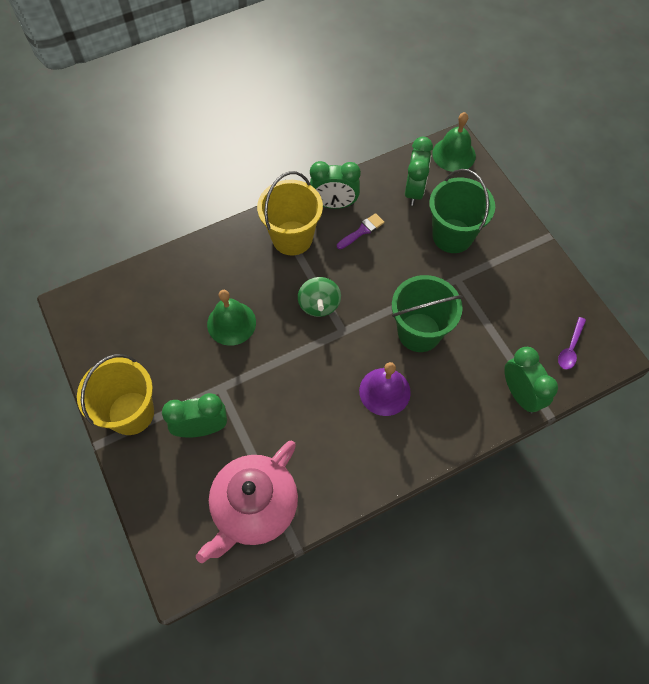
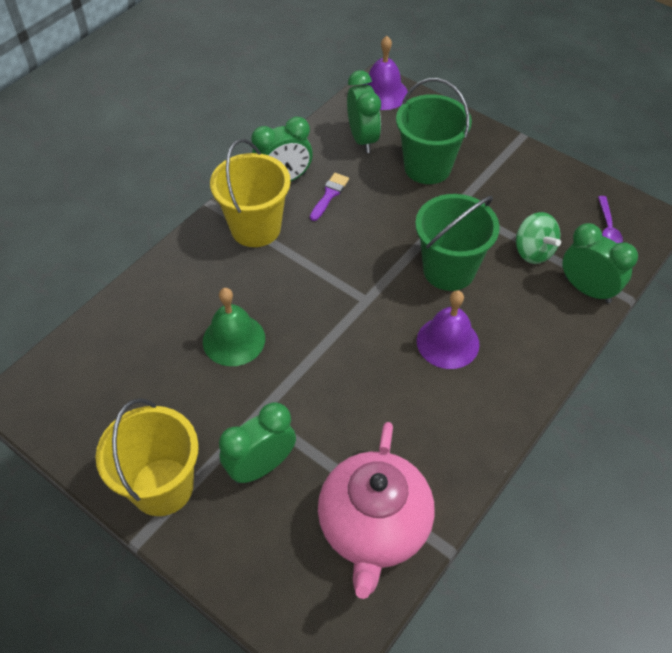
camera: 25 degrees left, 10 degrees down
green spinning top [298,277,341,317] -> green spinning top moved to [516,212,561,264]
green bell [432,112,476,172] -> purple bell [363,36,408,110]

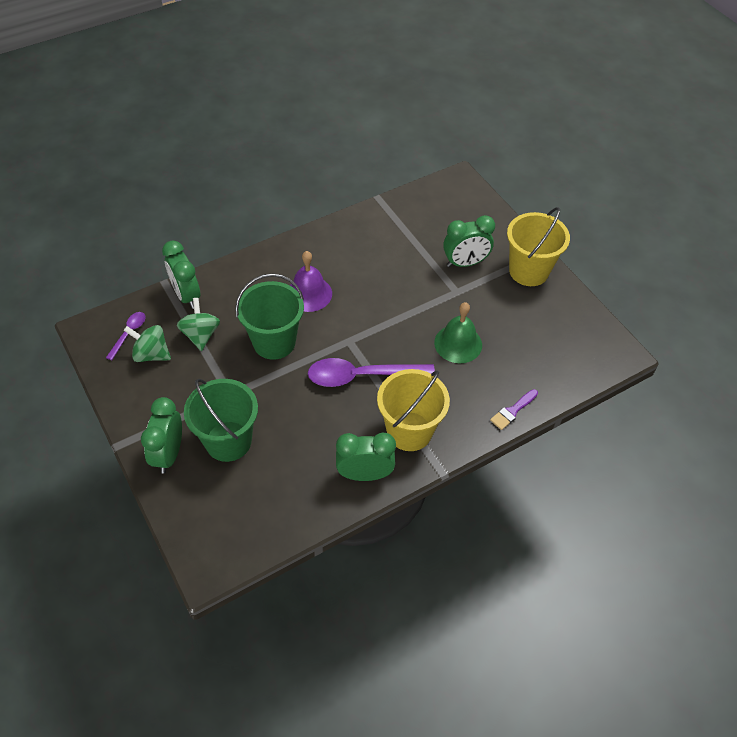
camera: 160 degrees left, 0 degrees up
purple brush [310,173,349,221] -> purple brush moved to [490,389,538,430]
pink teapot [318,422,434,599] -> none
green clock [347,70,381,153] -> green clock moved to [141,397,182,474]
purple bell [363,36,408,110] -> none
none -> green spinning top [124,325,171,362]
none -> purple spoon [308,358,435,387]

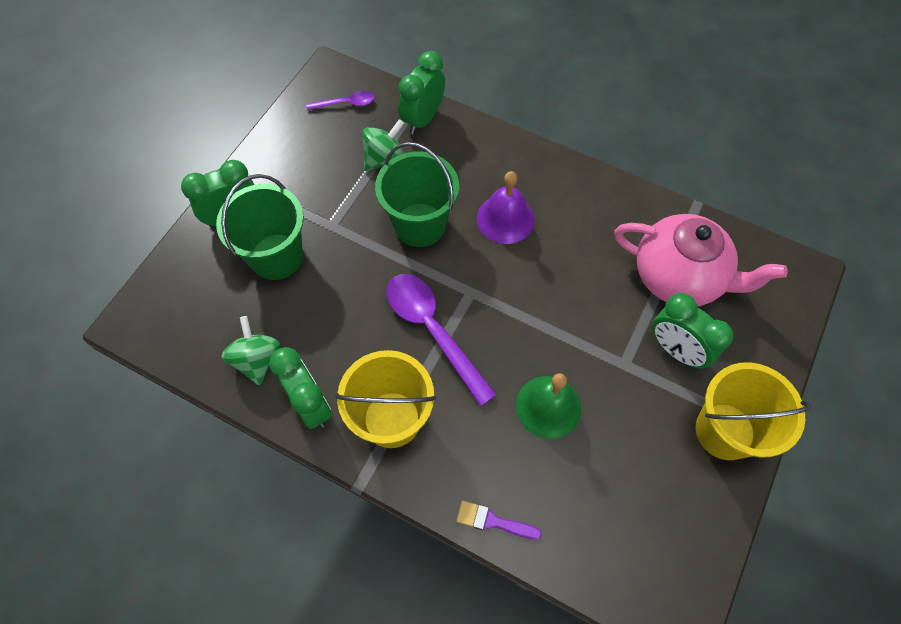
camera: 60 degrees right, 10 degrees up
green spinning top [124,325,171,362] -> green spinning top moved to [222,316,280,385]
none -> pink teapot [614,214,788,307]

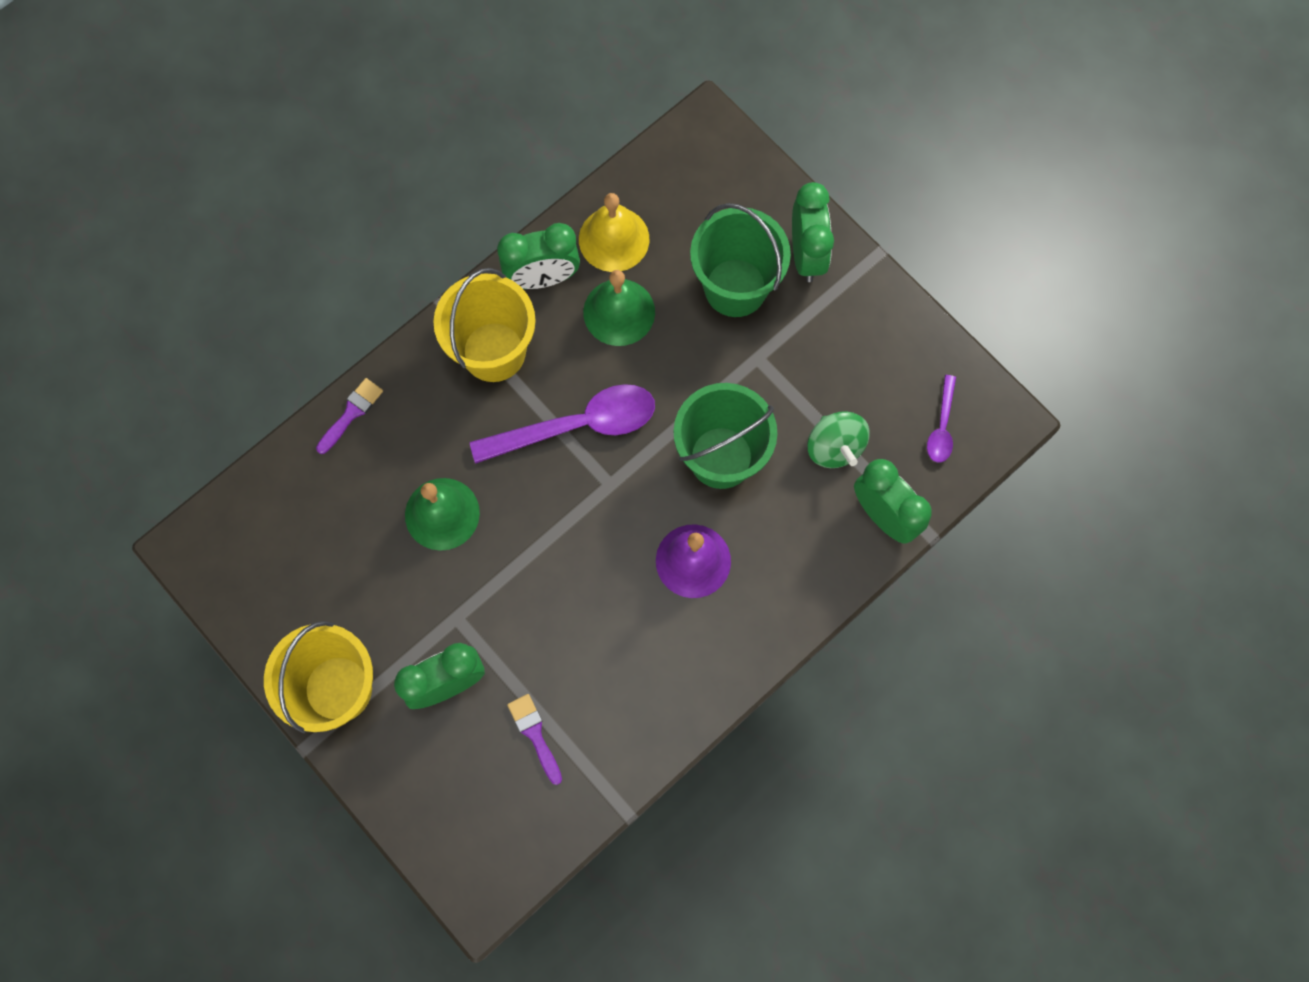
camera: 110 degrees right, 10 degrees up
green spinning top [222,316,280,385] -> yellow bell [579,193,649,272]
pink teapot [614,214,788,307] -> purple brush [507,694,562,785]
none -> green bell [583,270,655,346]

